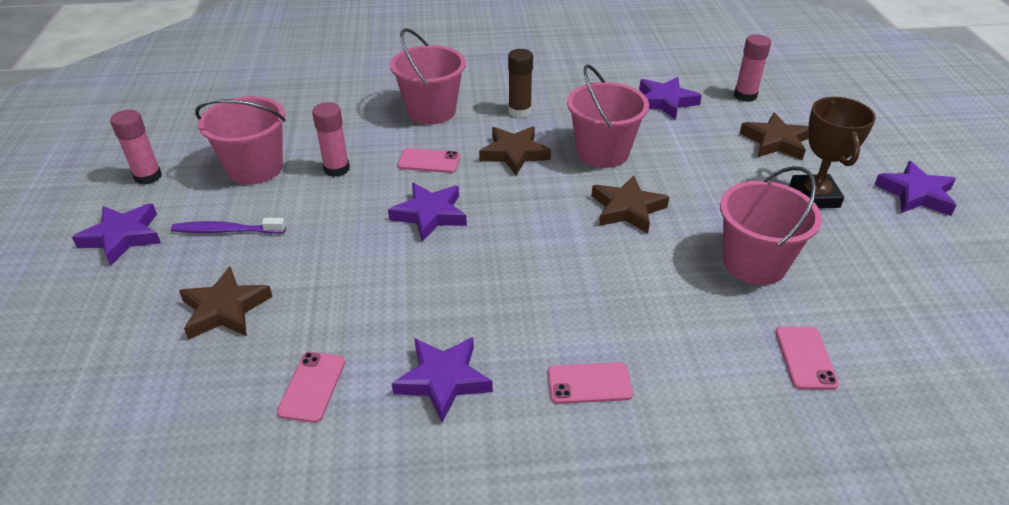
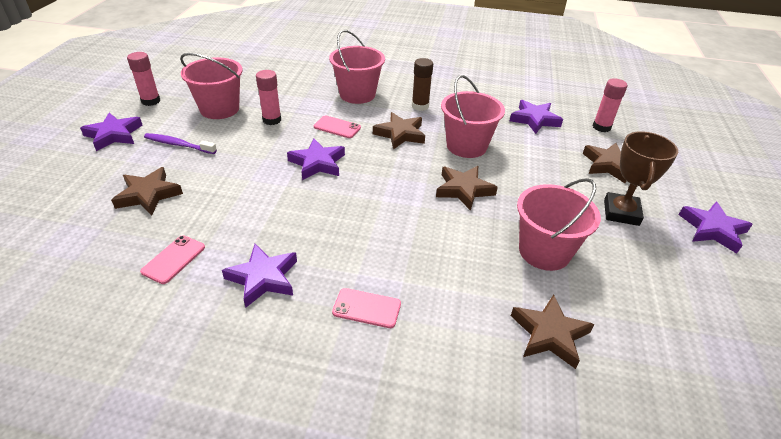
camera: 15 degrees right, 0 degrees up
pink phone [775,326,839,390] -> brown star [511,294,595,369]

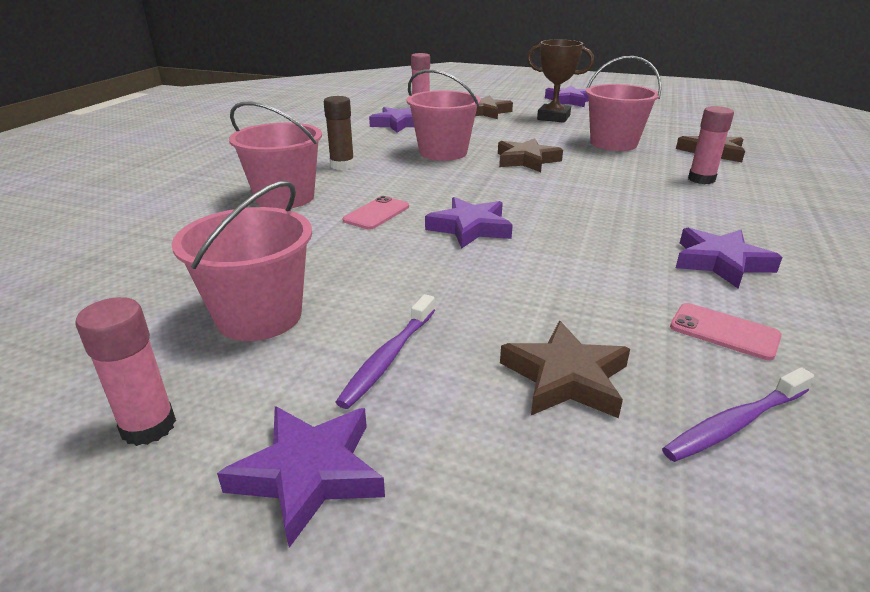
camera: 80 degrees left, 10 degrees down
pink glue stick [256,70,281,125] -> pink glue stick moved to [688,106,734,184]
pink phone [332,288,401,328] -> none
brown star [373,112,425,150] -> none
none -> purple toothbrush [662,367,814,462]

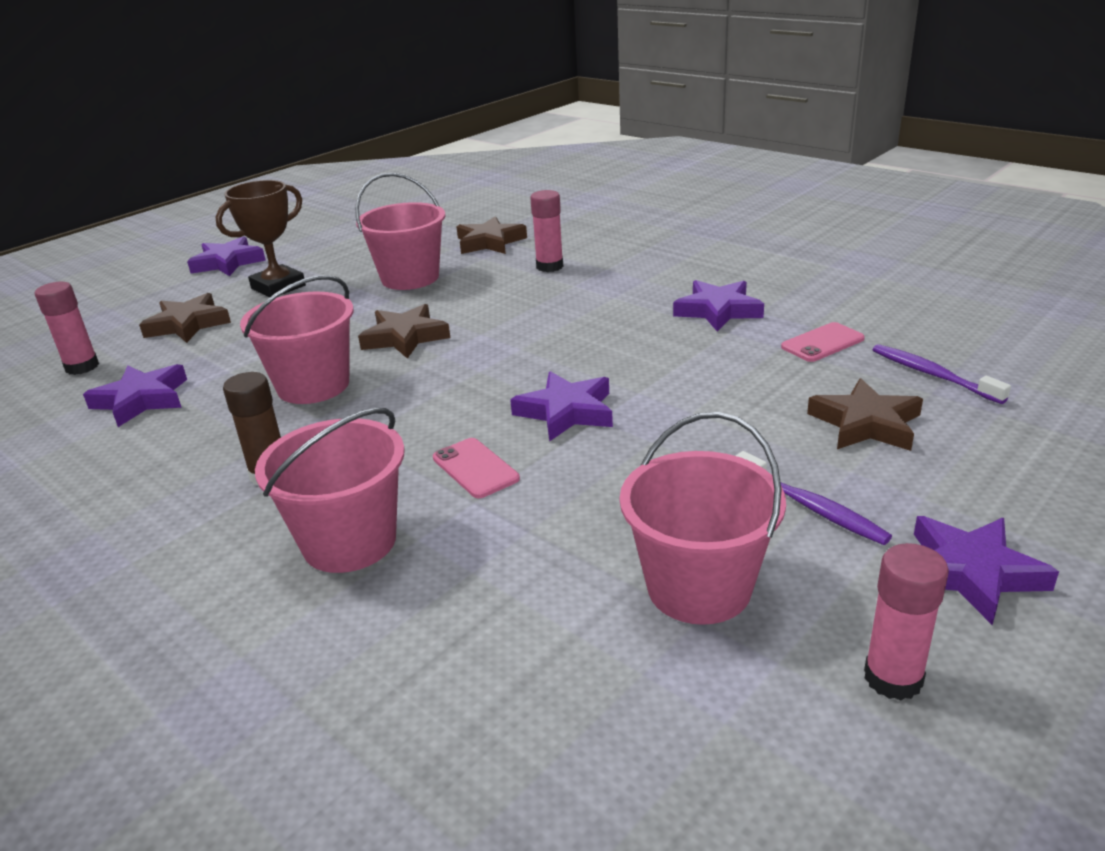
camera: 65 degrees left, 0 degrees up
purple toothbrush [662,367,814,462] -> purple toothbrush turned 150 degrees clockwise [872,344,1011,404]

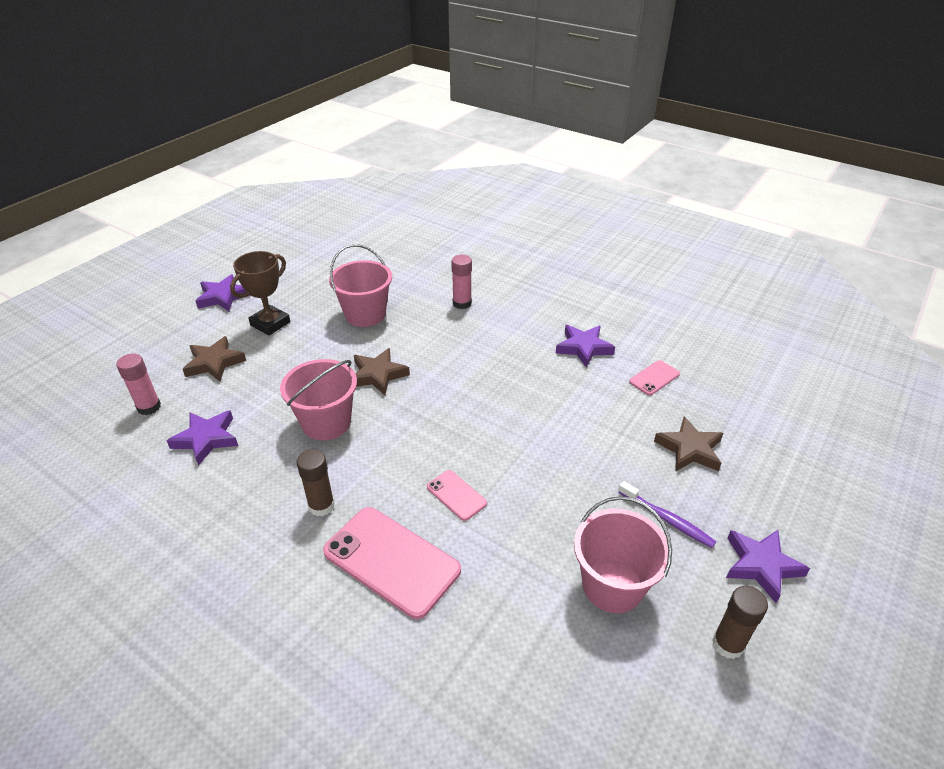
camera: 10 degrees left, 10 degrees up
pink bucket [255,408,405,573] -> pink phone [323,507,461,619]
brown star [456,216,527,254] -> none
purple star [510,371,613,442] -> none
pink glue stick [864,543,949,700] -> brown glue stick [712,586,768,659]
purple toothbrush [872,344,1011,404] -> none

